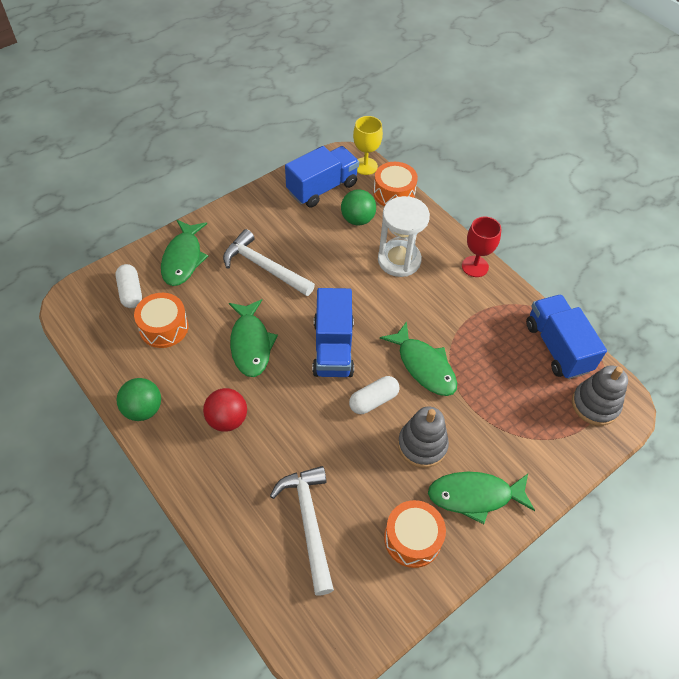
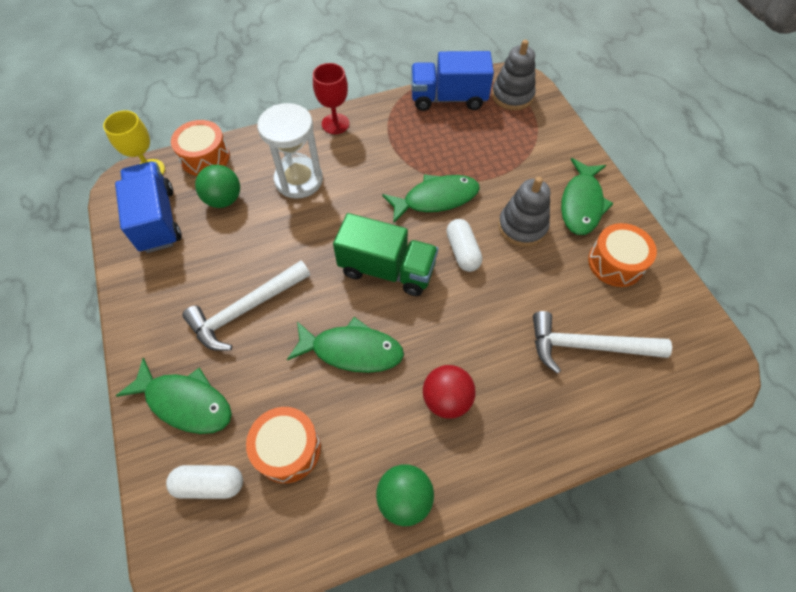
camera: 70 degrees left, 5 degrees up
blue truck [312,288,354,377] -> green truck [333,213,438,296]

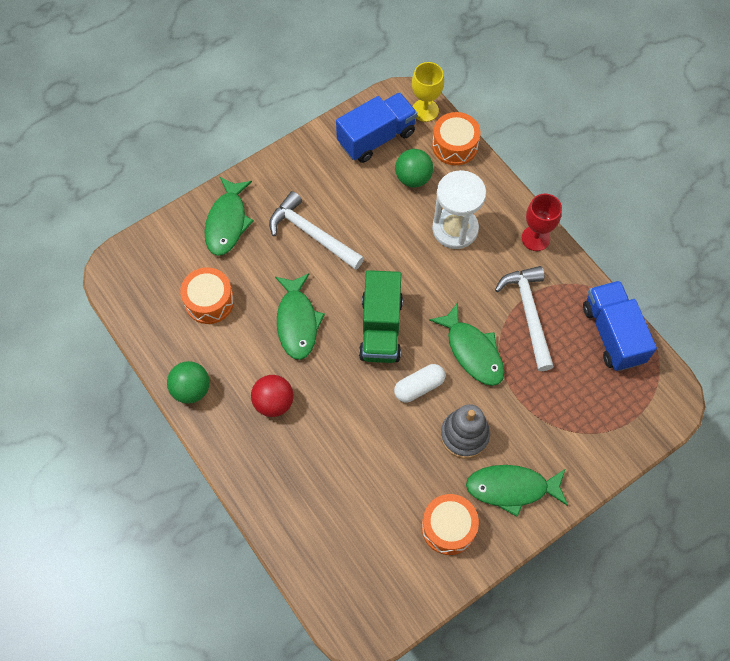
camera: 75 degrees right, 5 degrees up
white capsule [166,465,243,499] -> none
grey stacking toy [492,40,536,110] -> none
white hammer [533,311,672,374] -> white hammer moved to [495,266,554,371]

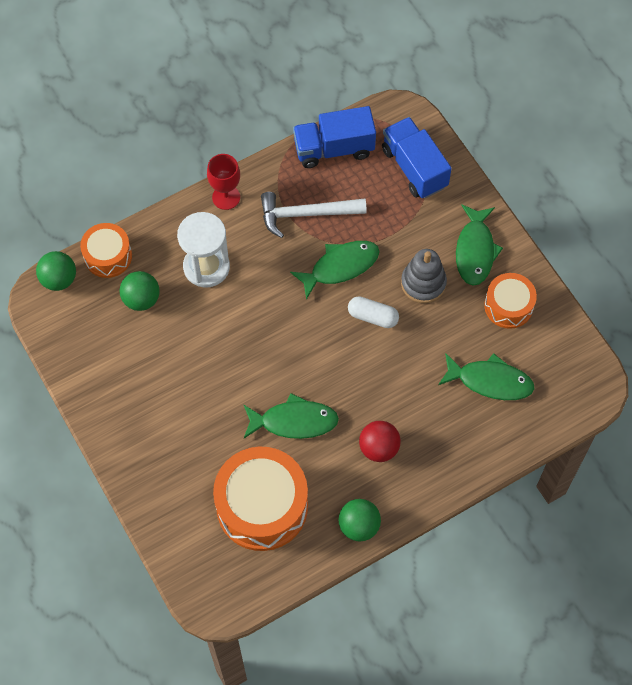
camera: 85 degrees left, 0 degrees up
orange drum [180,267,234,324] -> orange drum [213,447,308,551], size x1.78
green fish [205,177,254,256] -> green fish moved to [438,353,535,400]
white hammer [269,191,364,270] -> none
blue truck [336,92,417,163] -> blue truck moved to [382,117,452,198]
green truck [359,270,403,363] -> none
white capsule [394,364,445,402] -> white capsule turned 45 degrees counterclockwise [348,296,399,328]
yellow goblet [412,62,444,122] -> green ball [36,251,76,291]

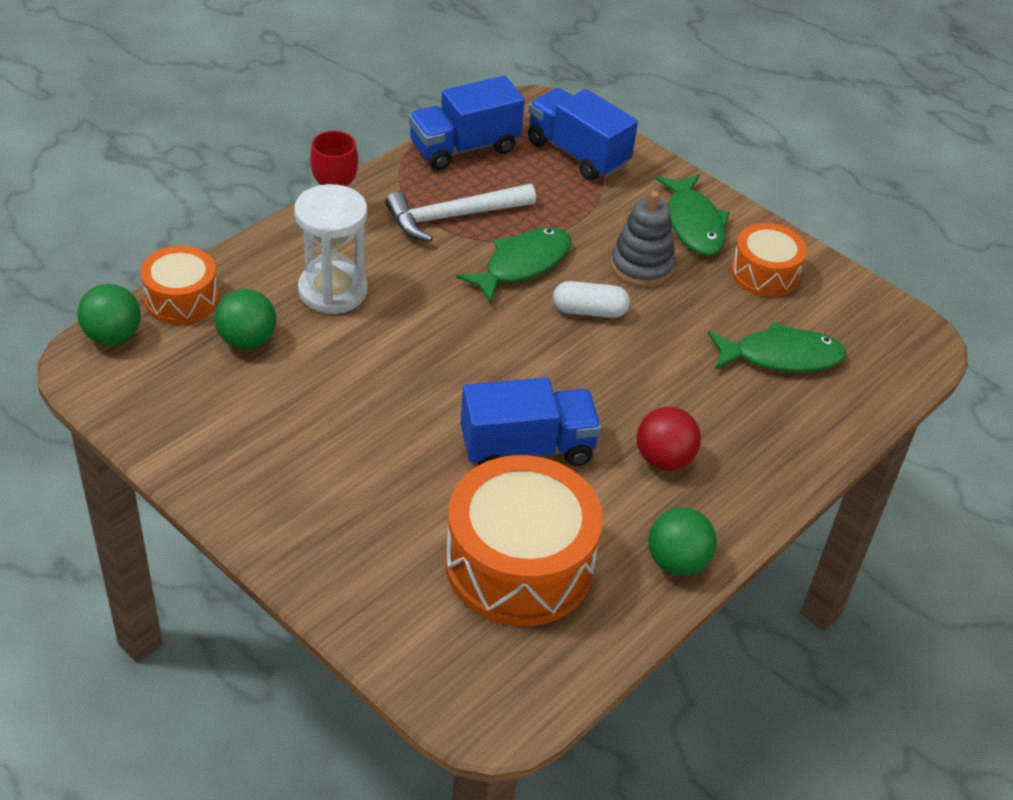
camera: 20 degrees left, 20 degrees down
green fish [244,393,339,439] -> blue truck [461,377,602,466]

